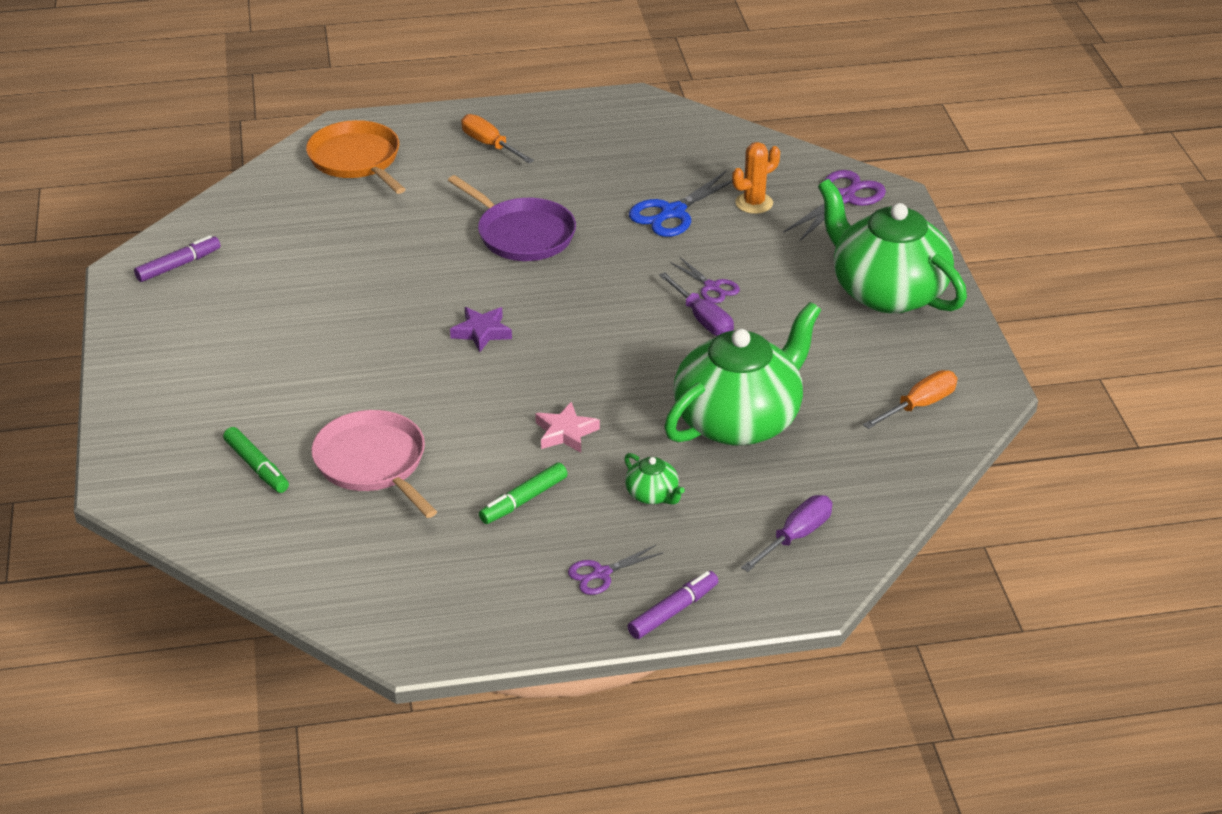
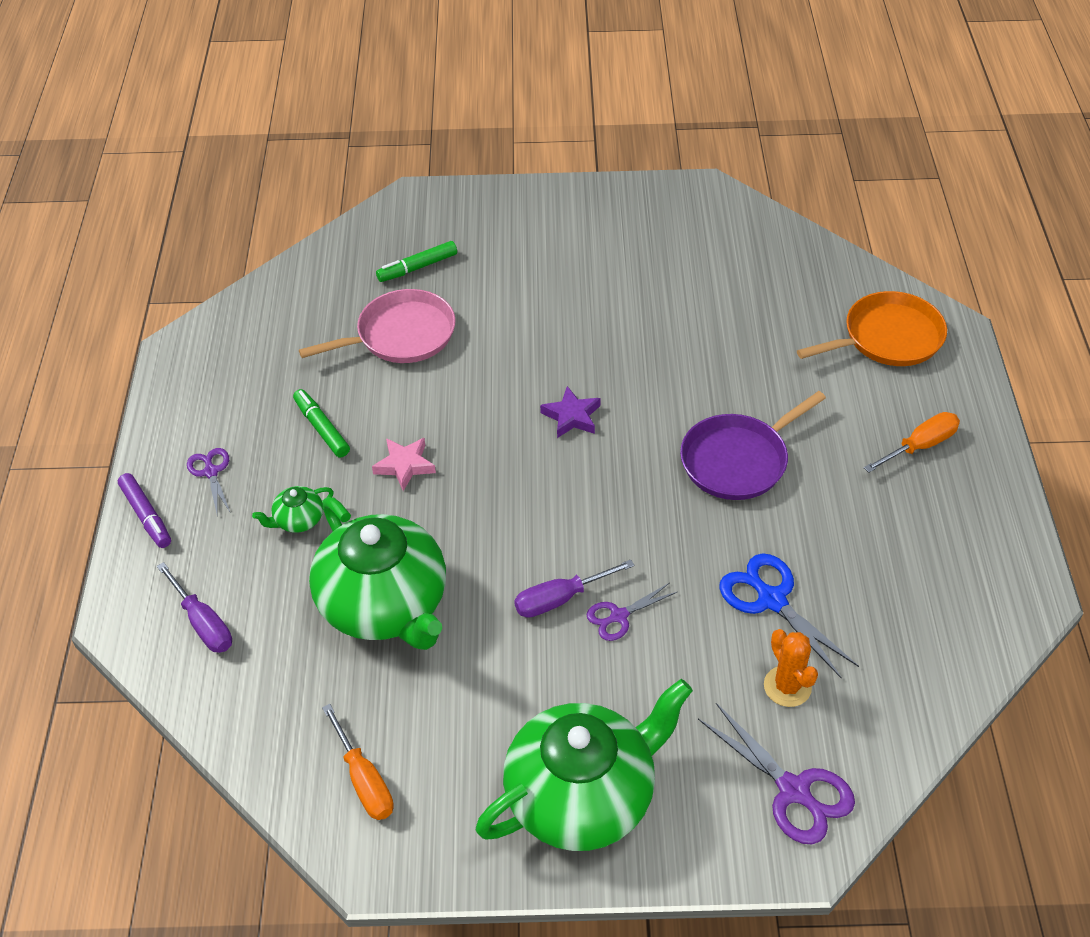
camera: 100 degrees right, 10 degrees up
purple marker [134,235,221,282] -> none

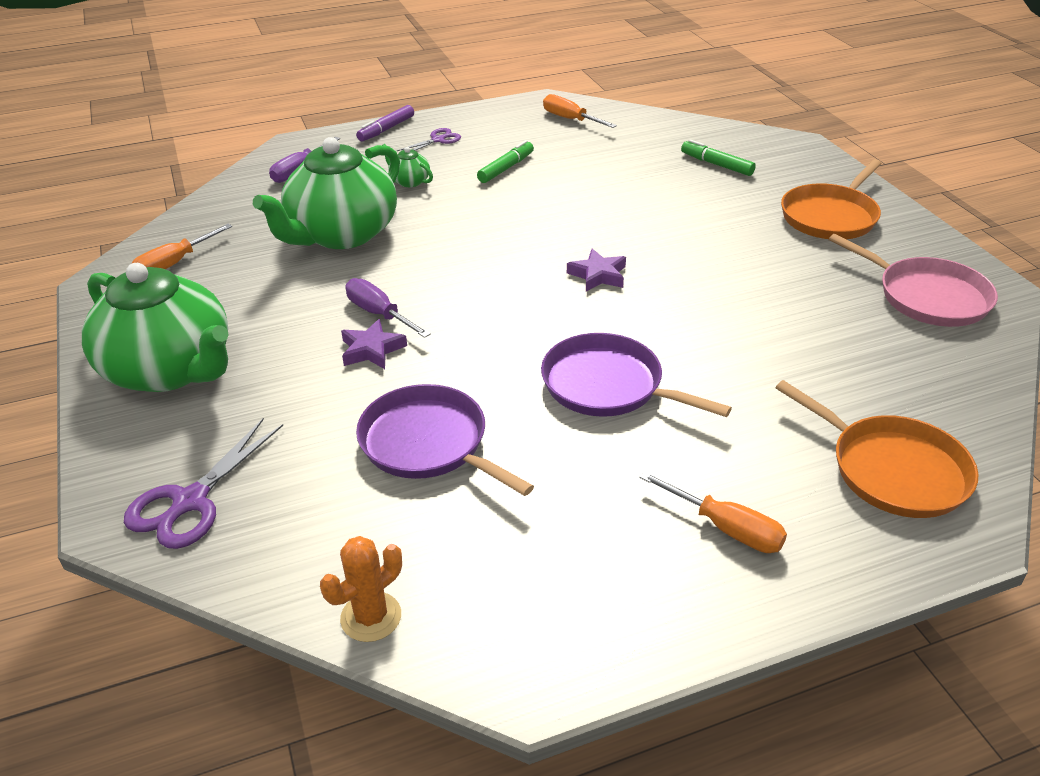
camera: 70 degrees right, 10 degrees down
pink pan [299,289,456,363] -> pink pan moved to [829,234,998,327]
pink star [372,438,436,491] -> none
purple scissors [587,583,677,641] -> purple star [341,319,407,369]
blue scissors [719,553,859,679] -> purple pan [356,384,534,496]
orange cactus [764,629,818,707] -> orange cactus moved to [320,536,402,642]
none -> orange screwdriver [543,94,617,128]
none -> orange pan [781,159,882,239]

